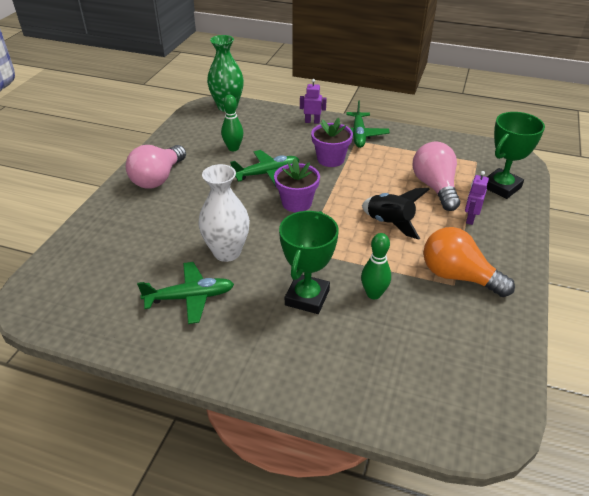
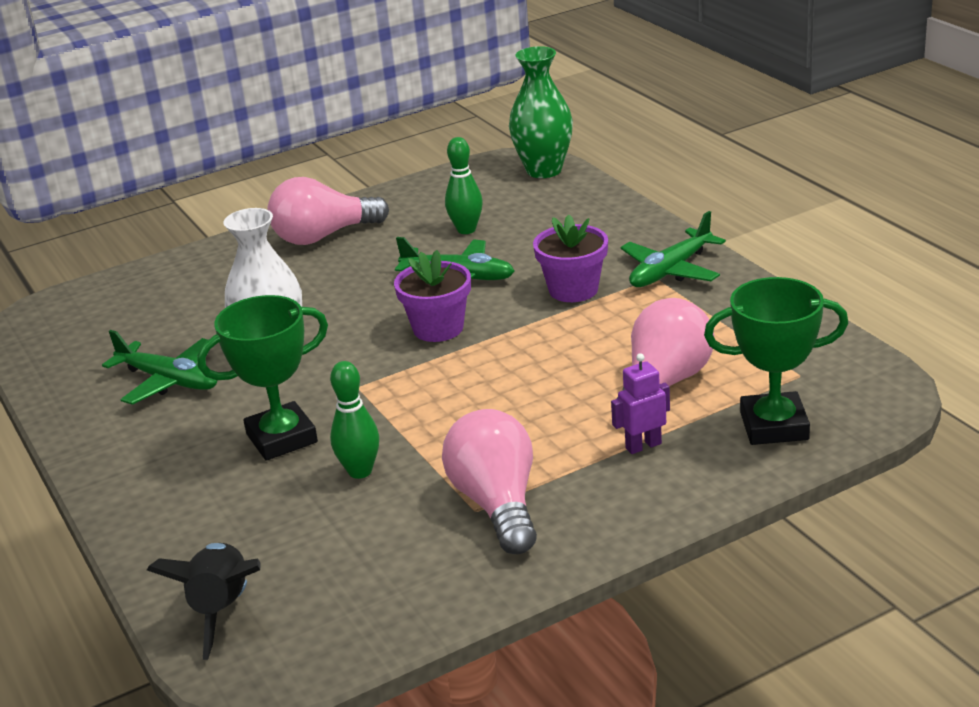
camera: 45 degrees right, 10 degrees down
purple robot [300,79,327,124] -> none
black rocket [362,188,430,239] -> black rocket moved to [147,543,261,660]
orange light bulb [423,227,515,297] -> pink light bulb [442,409,537,554]

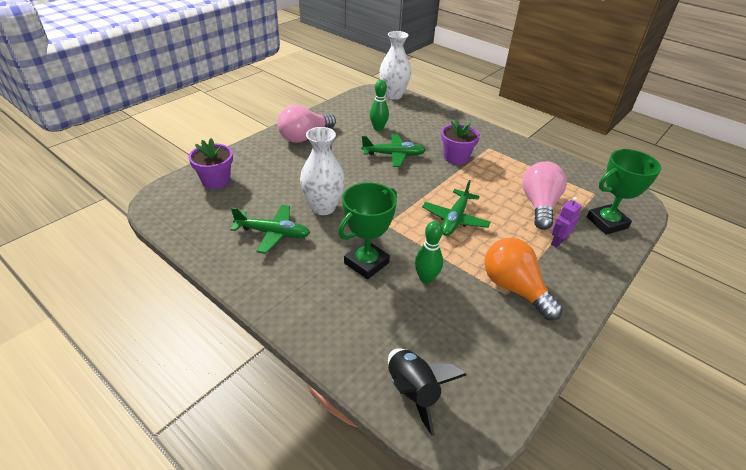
camera: 25 degrees left, 10 degrees up
purple flower pot [394,250,471,342] -> purple flower pot moved to [188,138,233,189]
pink light bulb [442,409,537,554] -> orange light bulb [484,238,563,320]
green vase [509,46,573,178] -> white vase [379,31,411,100]
green plane [620,211,726,287] -> green plane moved to [422,180,491,236]

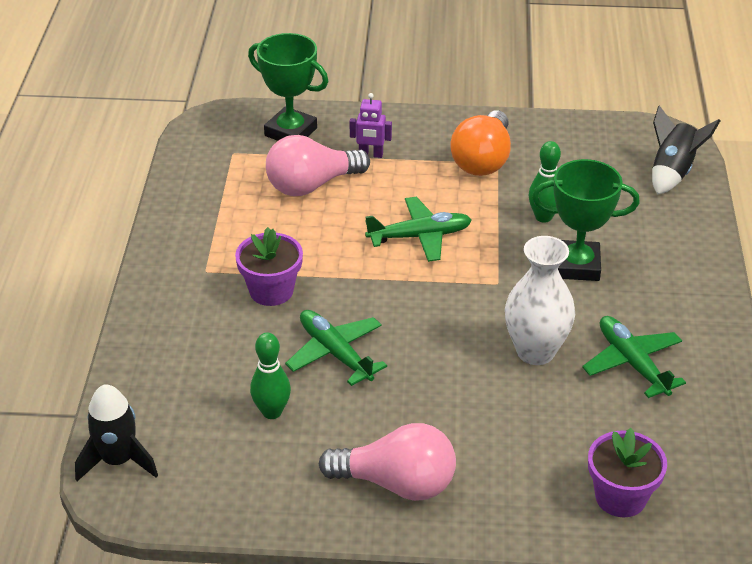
camera: 125 degrees left, 0 degrees up
white vase [379,31,411,100] -> black rocket [75,385,158,481]

